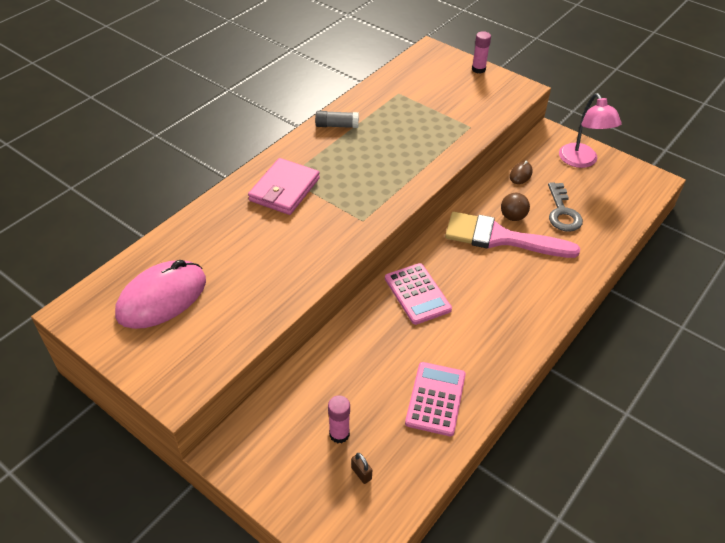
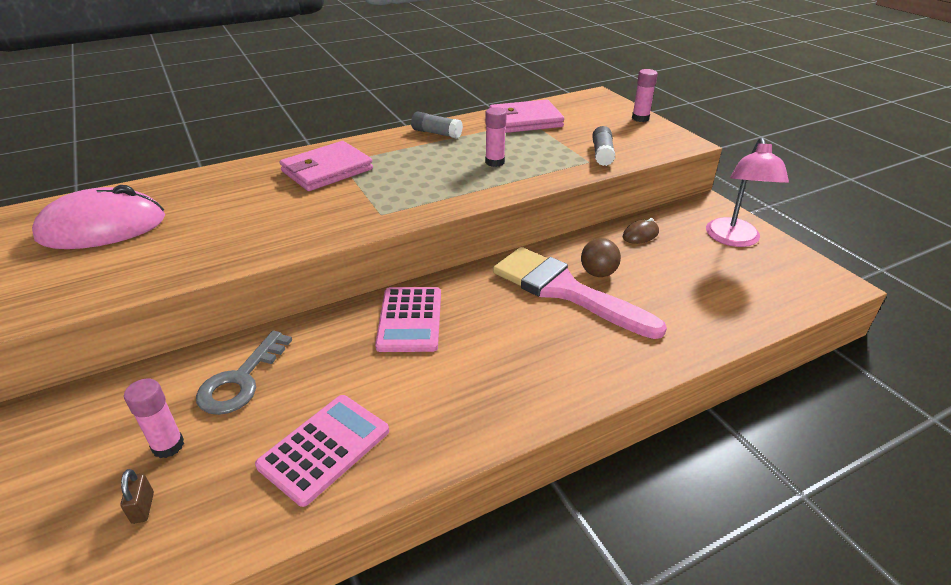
camera: 25 degrees right, 10 degrees down
grey key [548,182,583,232] -> grey key moved to [196,331,292,415]
none -> pink glue stick [485,107,507,167]
none -> pink wallet [489,99,564,133]
none -> grey glue stick [592,126,615,166]

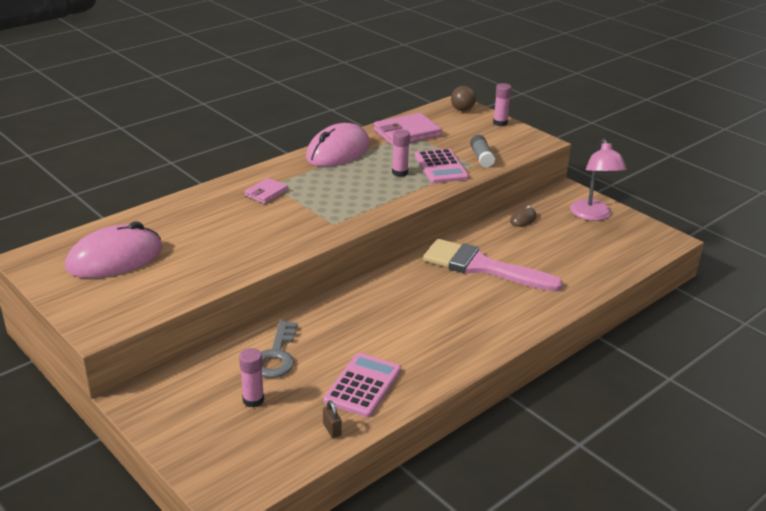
camera: 15 degrees left, 5 degrees down
brown padlock [120,469,154,524] -> brown padlock moved to [323,400,342,438]
pink wallet [280,141,373,191] -> pink wallet [244,178,288,204], size x0.57
pink calculator [375,287,441,352] -> pink calculator moved to [415,148,469,183]
grey glue stick [411,112,463,139] -> pink mouse [306,123,370,167]
brown ball [581,238,621,277] -> brown ball moved to [451,86,476,111]

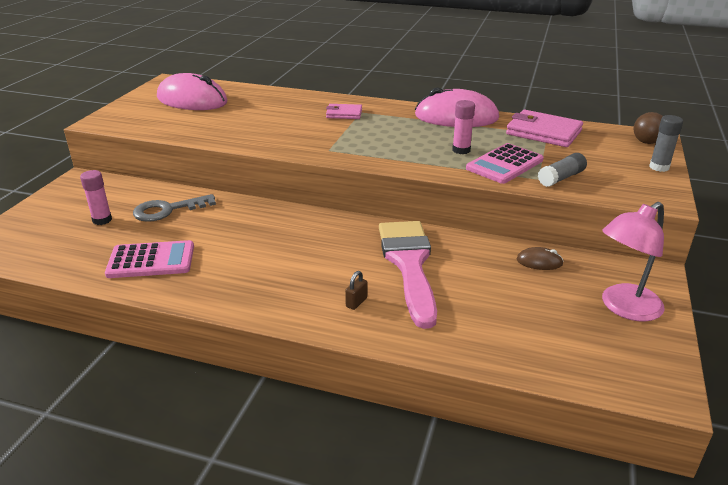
camera: 60 degrees right, 0 degrees up
brown padlock [323,400,342,438] -> brown padlock moved to [345,271,367,310]
pink glue stick [493,83,512,126] -> grey glue stick [649,115,683,172]

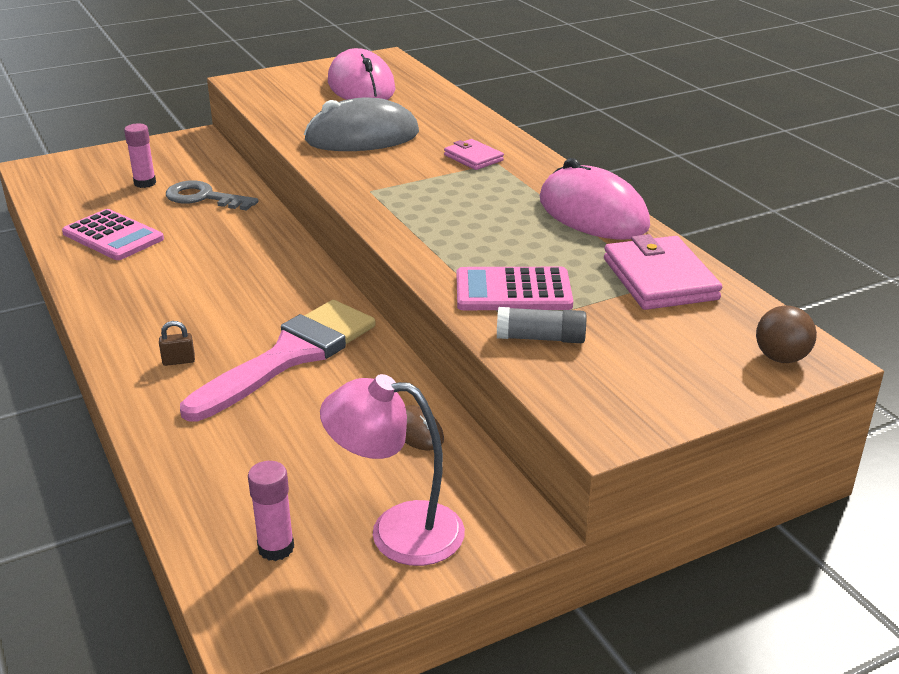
camera: 45 degrees right, 0 degrees up
pink glue stick [452,100,475,154] -> pink glue stick moved to [248,461,294,561]
grey glue stick [649,115,683,172] -> none
none -> grey mouse [304,98,419,151]

